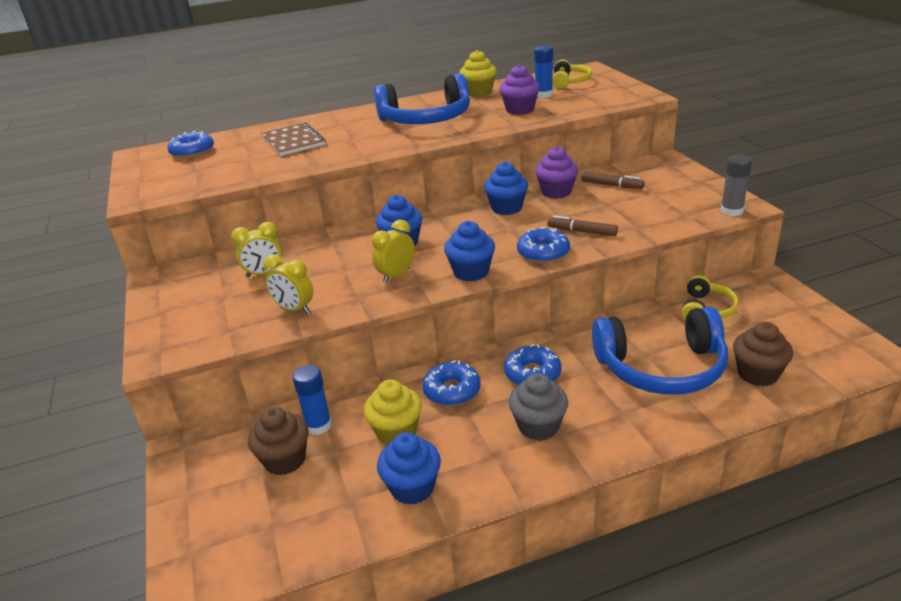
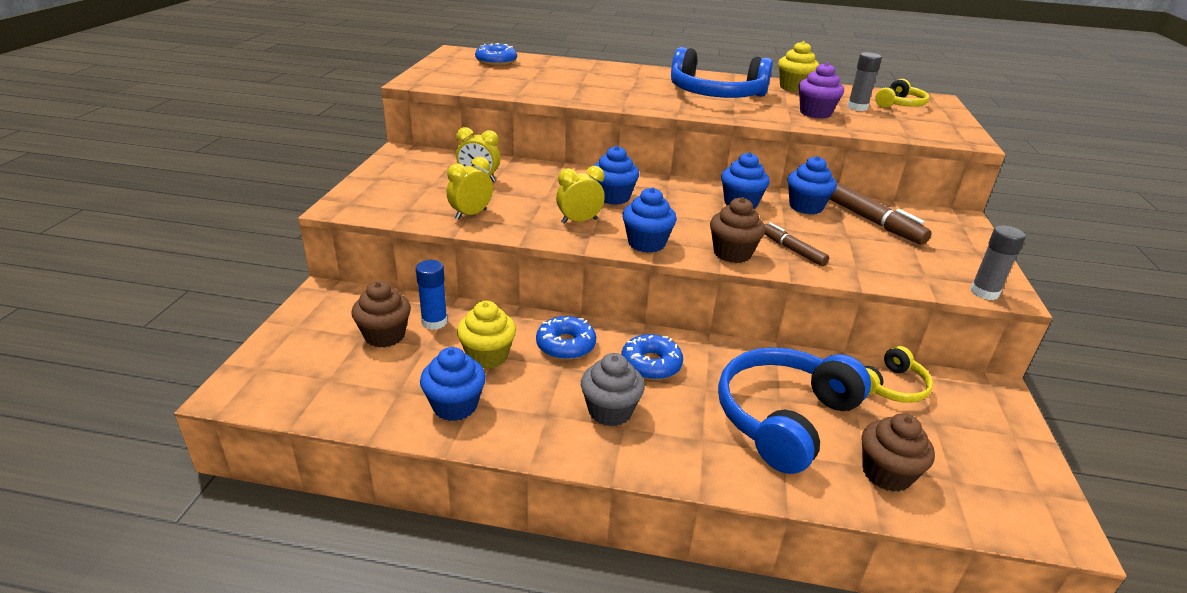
camera: 25 degrees right, 0 degrees up
brown notebook [261,122,326,156] -> none
yellow clock [263,254,313,314] -> yellow clock turned 75 degrees clockwise [446,157,493,220]
blue donut [517,227,570,263] -> brown cupcake [710,197,765,263]
blue glue stick [534,45,553,98] -> grey glue stick [847,52,882,111]
purple cupcake [535,146,578,199] -> blue cupcake [787,156,837,214]
brown marker [581,172,644,189] -> brown marker [830,182,932,245], size x1.65
blue headphones [592,307,728,395] -> blue headphones turned 105 degrees clockwise [718,347,871,474]

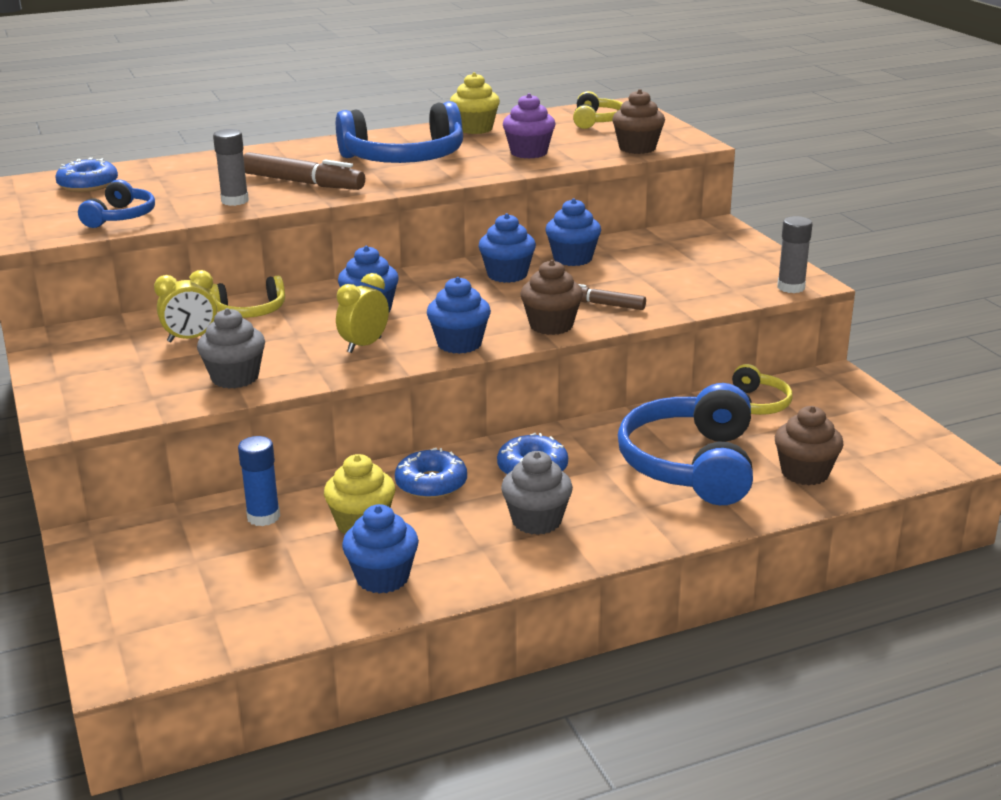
camera: 30 degrees left, 5 degrees down
brown cupcake [352,281,411,348] -> brown cupcake moved to [612,89,665,154]
yellow clock [446,157,493,220] -> grey cupcake [197,308,265,389]
brown marker [830,182,932,245] -> brown marker moved to [243,152,365,190]
grey glue stick [847,52,882,111] -> grey glue stick moved to [213,129,249,206]
none -> blue headphones [78,179,155,228]
none -> yellow headphones [209,276,285,318]

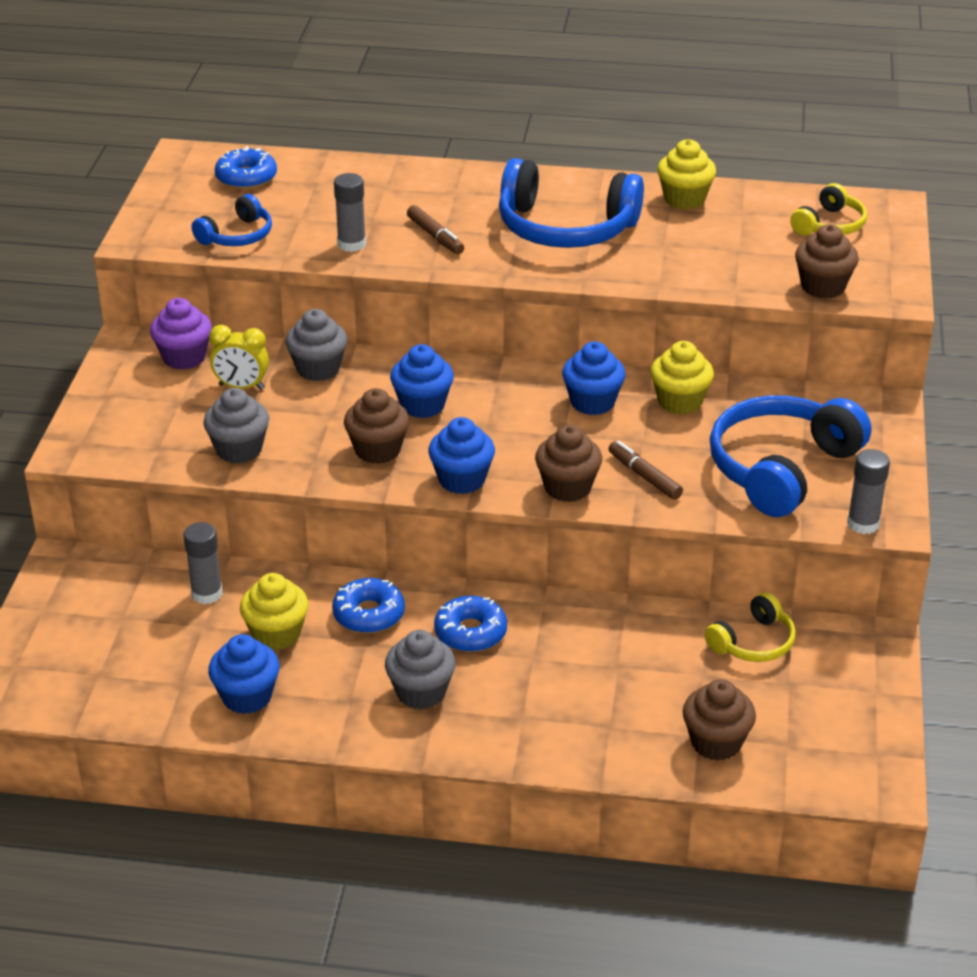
camera: 30 degrees right, 10 degrees up
yellow headphones [209,276,285,318] -> grey cupcake [285,309,347,381]
blue glue stick [238,436,280,526] -> grey glue stick [183,522,223,604]
brown marker [243,152,365,190] -> brown marker [407,205,464,254], size x0.60
yellow clock [336,273,389,353] -> brown cupcake [344,388,409,464]
purple cupcake [503,93,556,159] -> purple cupcake moved to [150,298,212,370]
blue cupcake [546,198,601,266] -> yellow cupcake [650,341,714,415]
blue headphones [618,383,753,505] -> blue headphones moved to [710,395,871,517]

